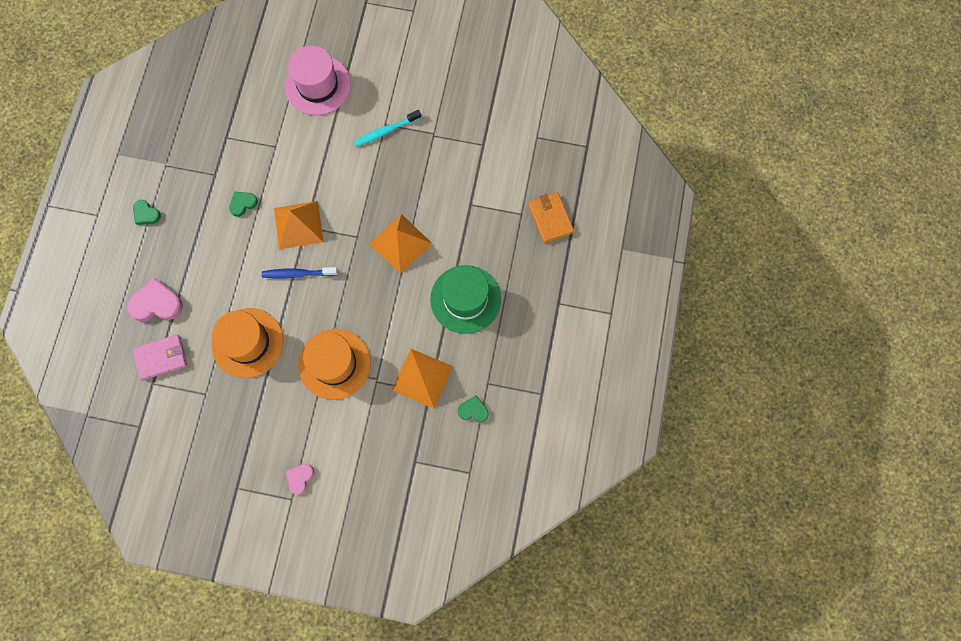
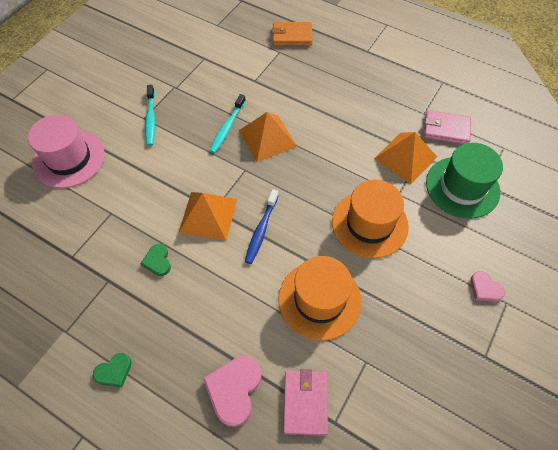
camera: 70 degrees left, 15 degrees down
green hat [430,265,501,334] -> green hat moved to [426,143,503,219]
green heart [458,396,489,422] -> pink wallet [424,110,471,144]
none -> turquoise toothbrush [210,94,246,153]

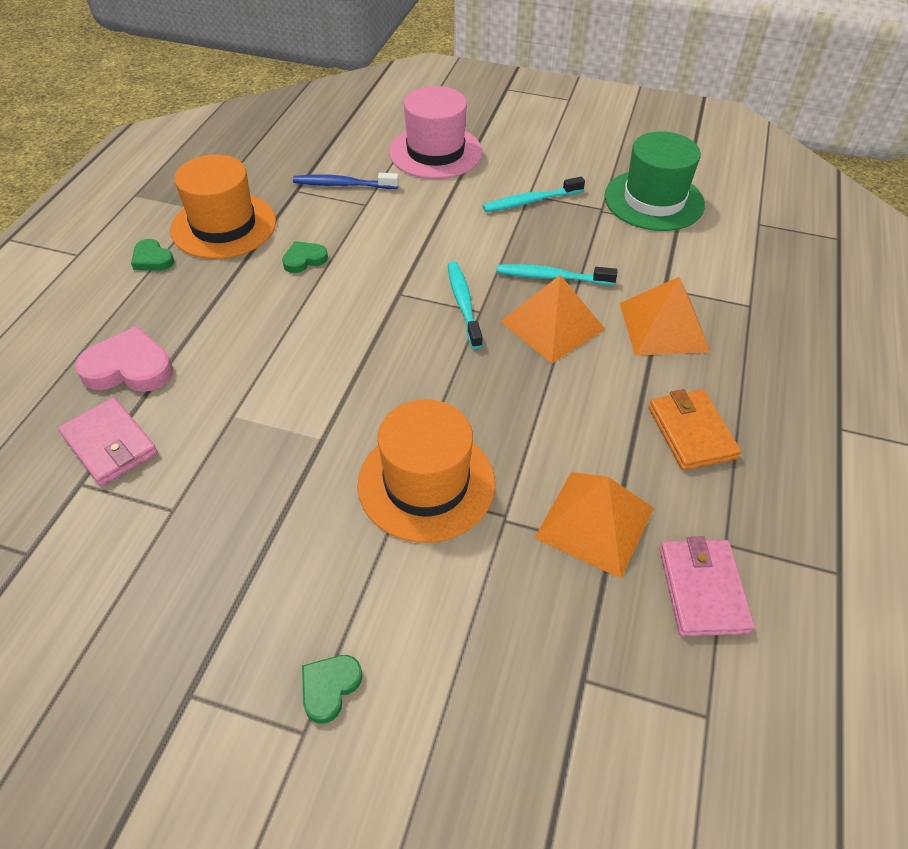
camera: 75 degrees right, 10 degrees down
orange pyramid [179,192,237,241] -> orange pyramid moved to [620,277,710,356]
blue toothbrush [245,189,279,264] -> blue toothbrush moved to [293,173,399,189]
orange wallet [272,22,313,46] -> orange wallet moved to [648,389,741,470]
orange hat [279,256,362,340] -> orange hat moved to [170,154,276,259]
pink wallet [283,369,328,436] -> pink wallet turned 60 degrees clockwise [58,397,158,486]
green hat [426,143,503,219] -> green hat moved to [604,131,705,231]
pink heart [471,271,505,302] -> green heart [302,655,362,723]
none -> turquoise toothbrush [448,262,483,349]

